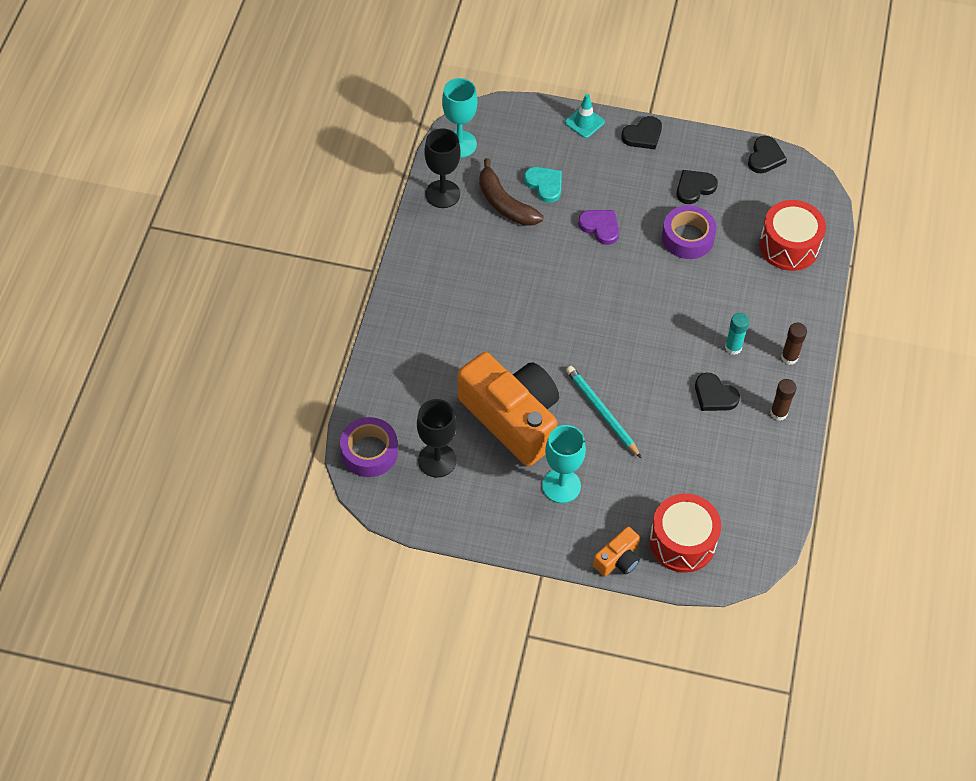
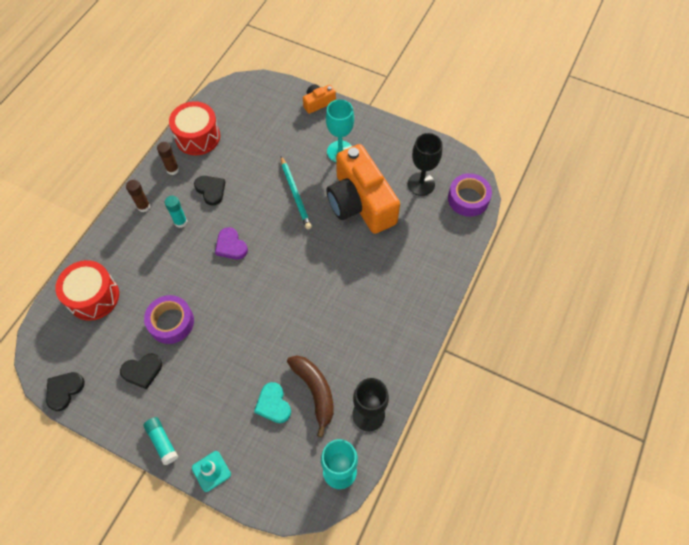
camera: 165 degrees left, 5 degrees up
purple heart [578,210,619,245] -> purple heart moved to [215,227,248,260]
black heart [621,116,662,149] -> turquoise glue stick [143,417,178,465]
red drum [649,494,721,573] -> red drum moved to [169,101,220,155]

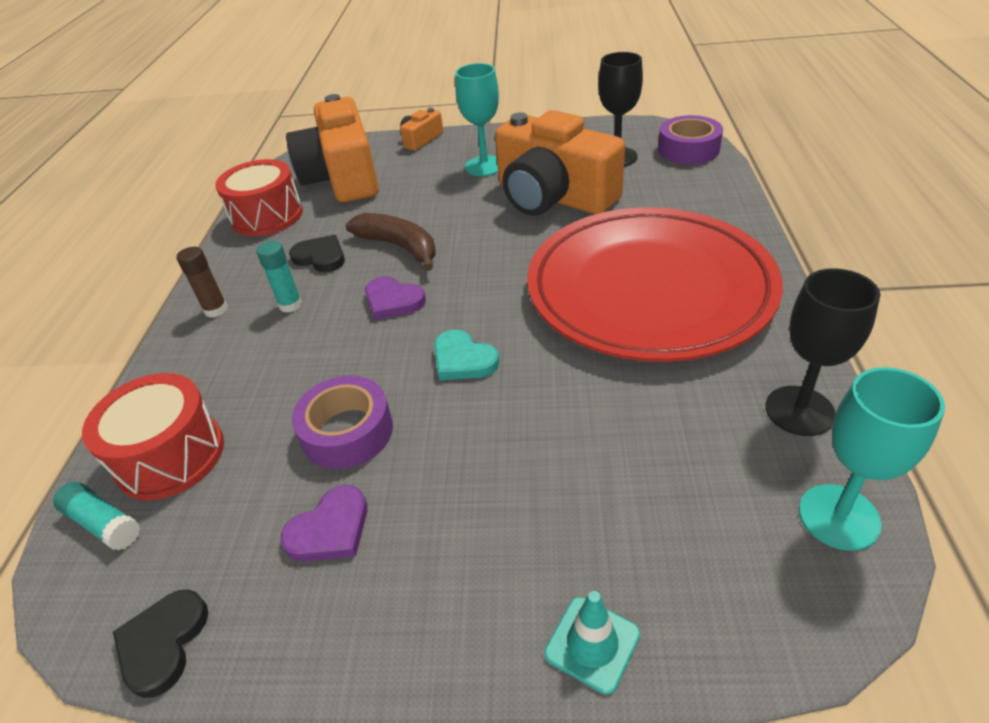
camera: 20 degrees left, 20 degrees down
black heart [120,354,162,389] -> purple heart [281,485,367,562]
turquoise glue stick [143,417,178,465] -> turquoise glue stick moved to [53,482,140,551]
brown glue stick [157,142,179,175] -> none
turquoise heart [254,382,291,423] -> turquoise heart moved to [434,330,499,380]
turquoise pencil [281,156,312,229] -> none
brown banana [287,356,334,437] -> brown banana moved to [346,213,436,271]
none -> orange camera [286,94,379,202]
none -> red plate [527,207,783,362]

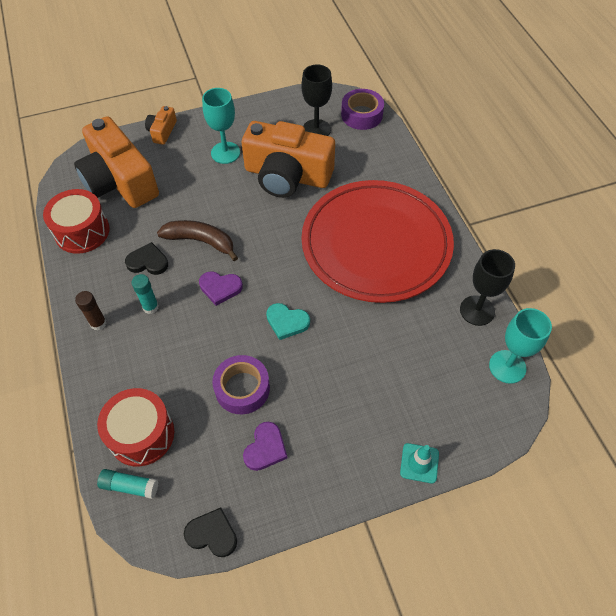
camera: 25 degrees left, 15 degrees up
black heart [113,589,209,698] -> black heart turned 120 degrees clockwise [184,508,237,557]

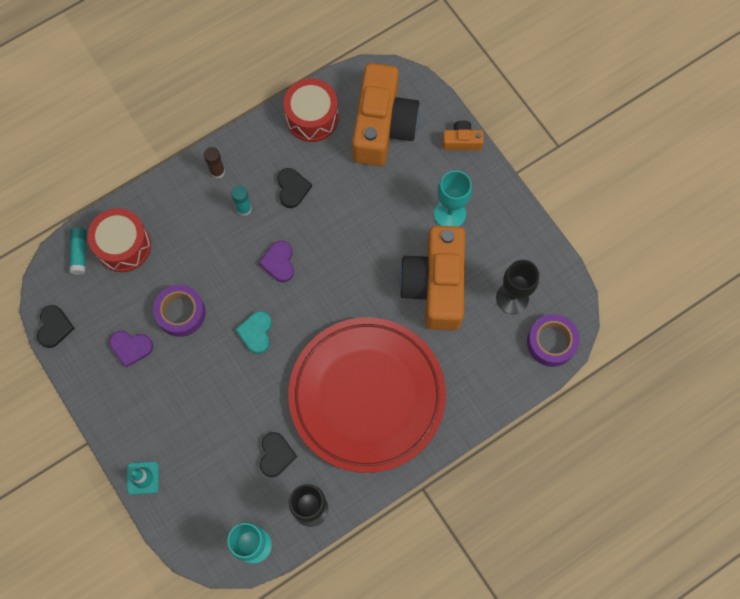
camera: 75 degrees right, 15 degrees up
orange camera [74,116,159,208] -> orange camera turned 150 degrees clockwise [352,63,420,166]
brown banana [157,220,238,261] -> none
none -> black heart [260,432,297,477]

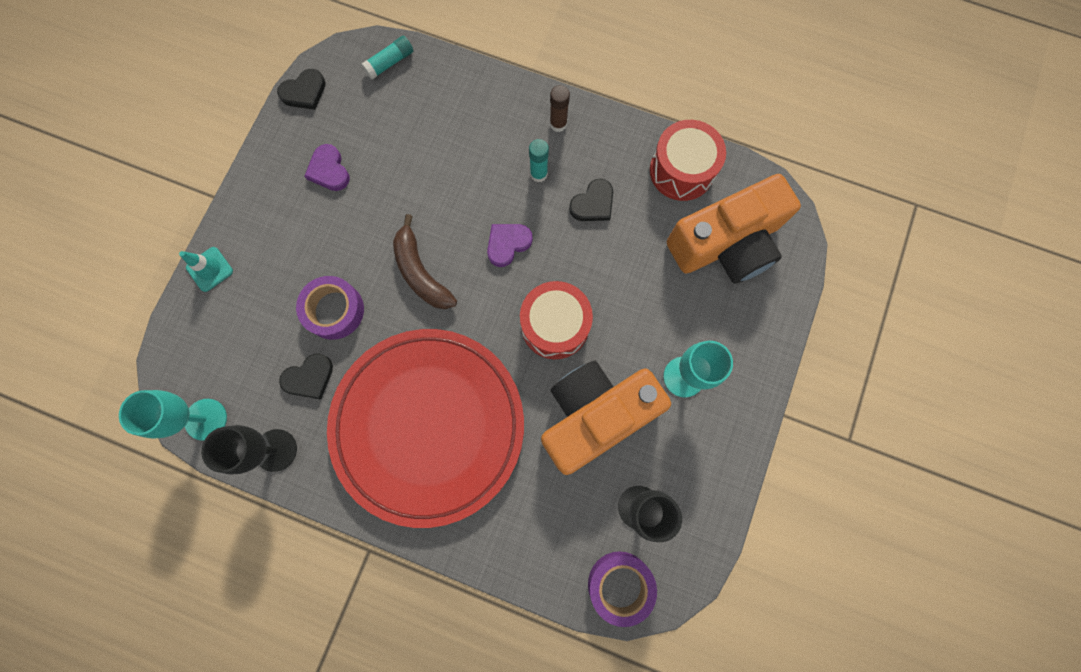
camera: 55 degrees right, 5 degrees up
red drum [88,208,151,272] -> red drum moved to [520,281,593,359]
purple tape [153,285,206,337] -> purple tape moved to [296,276,364,340]
turquoise heart [235,311,272,354] -> brown banana [393,214,457,309]
orange camera [442,120,484,150] -> none

